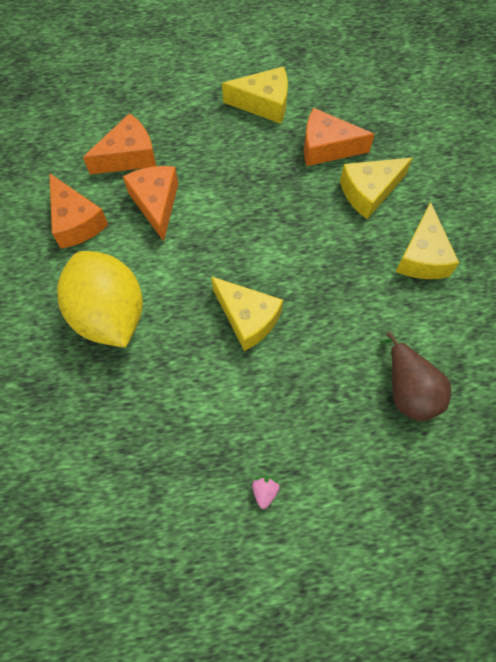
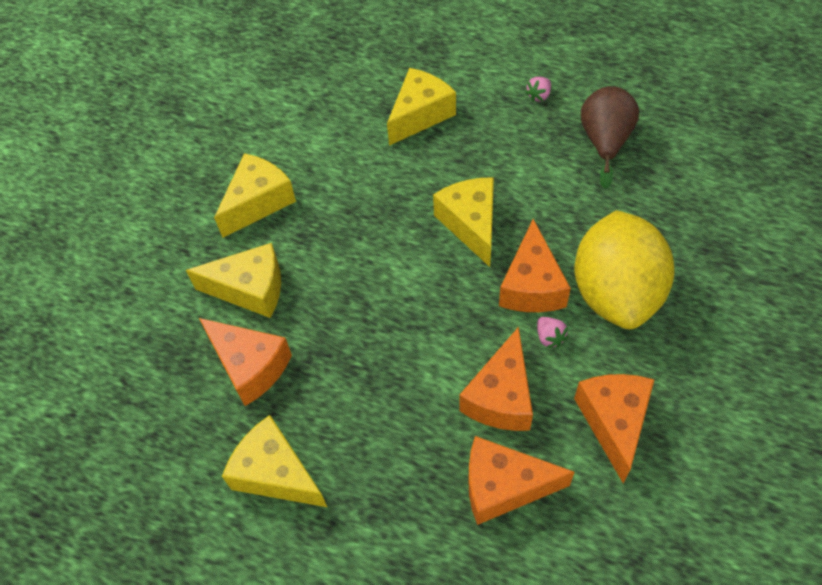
camera: 145 degrees left, 10 degrees down
brown pear [380,332,451,421] -> brown pear moved to [581,86,639,189]
none -> yellow cheese [387,68,456,146]
none -> orange cheese [499,219,571,312]
none -> pink strawberry [537,317,568,348]

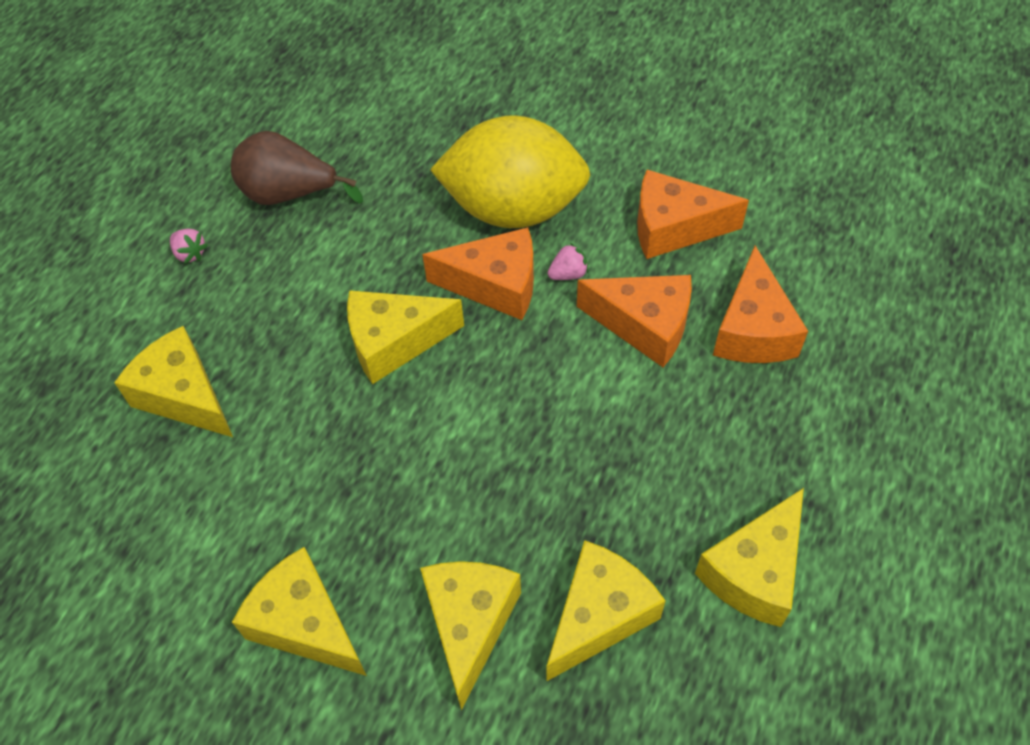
camera: 90 degrees left, 0 degrees up
orange cheese [199,318,292,406] -> yellow cheese [546,540,666,682]

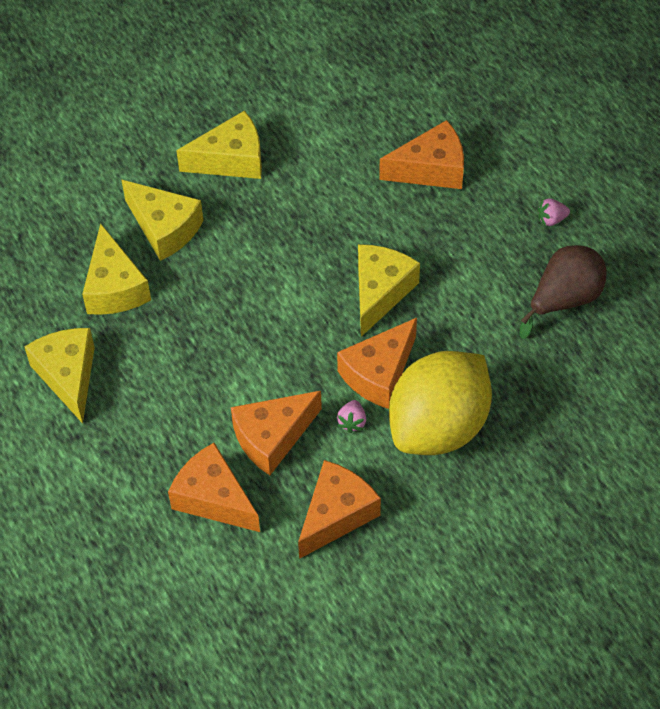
camera: 125 degrees right, 0 degrees up
yellow cheese [114,326,233,437] -> orange cheese [379,120,464,189]

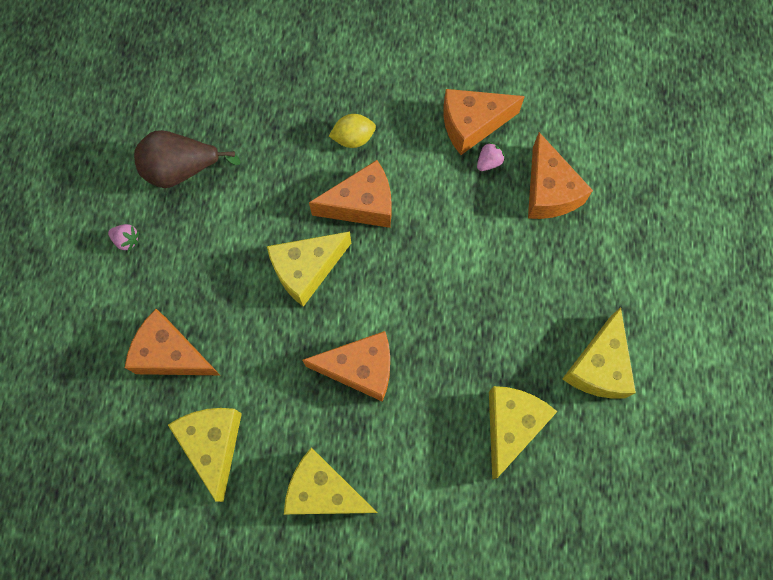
camera: 145 degrees left, 15 degrees up
yellow cheese [121,180,203,261] -> yellow cheese moved to [168,408,242,502]
orange cheese [231,391,322,475] -> orange cheese moved to [302,331,390,402]
pink strawberry [337,400,366,433] -> pink strawberry moved to [477,142,505,171]
yellow lemon [389,351,492,455] -> yellow lemon [329,114,376,148], size x0.41

